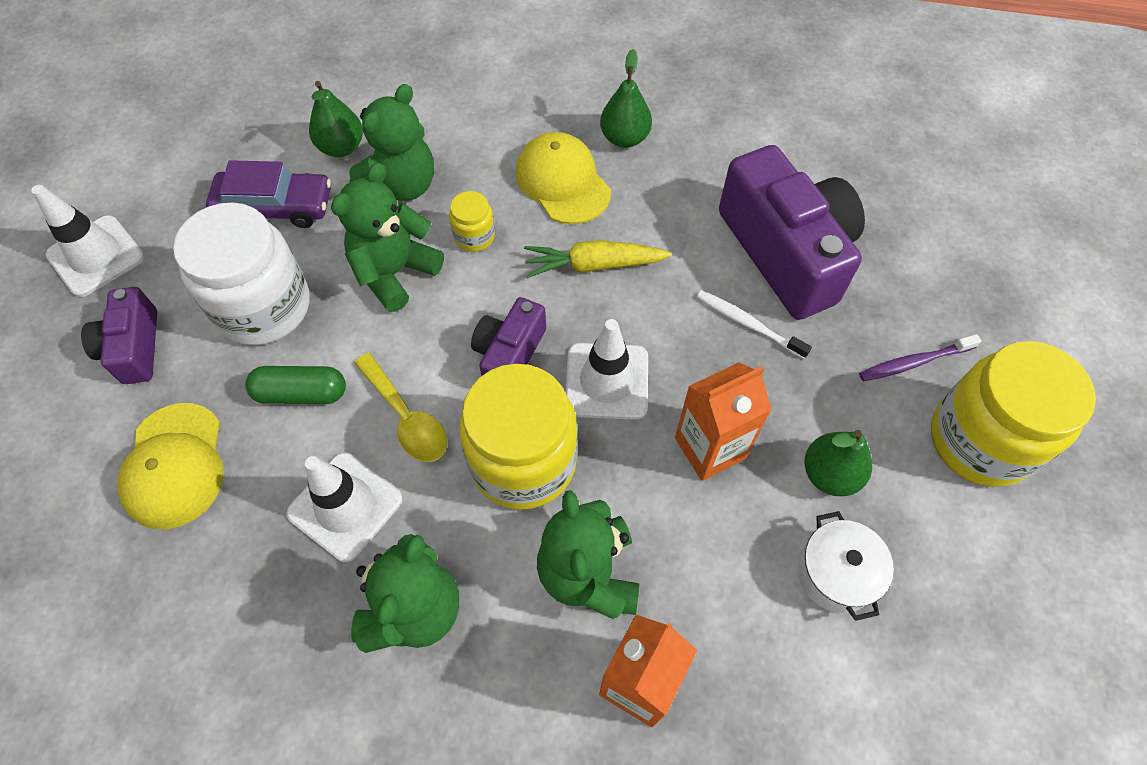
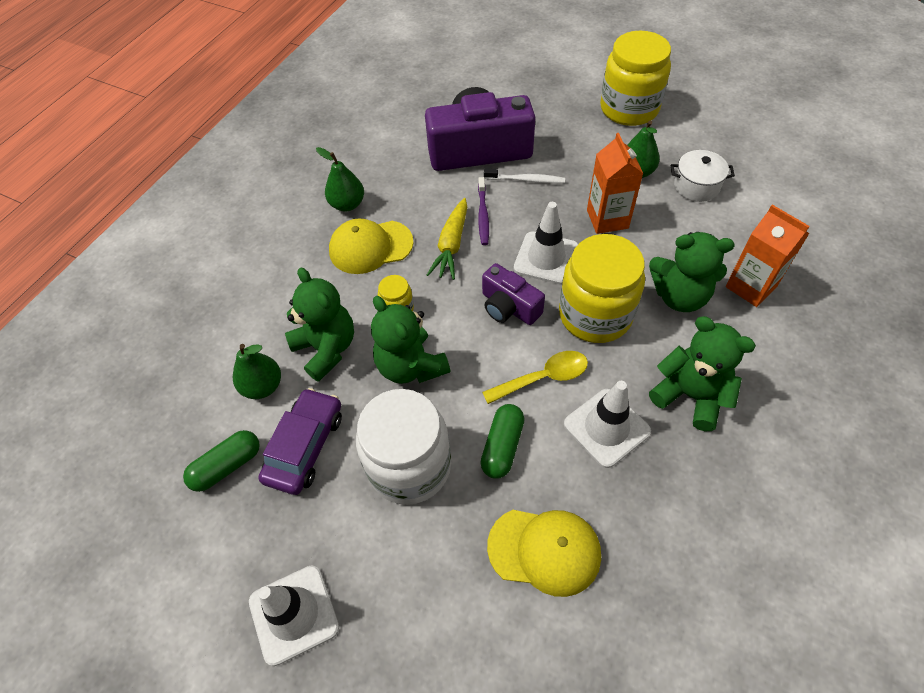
camera: 70 degrees left, 5 degrees down
purple camera [81,287,157,384] -> none
white toothbrush [697,290,812,359] -> white toothbrush turned 135 degrees counterclockwise [484,169,565,183]
purple toothbrush [859,334,981,381] -> purple toothbrush moved to [478,177,489,245]
none -> green capsule [183,430,260,492]

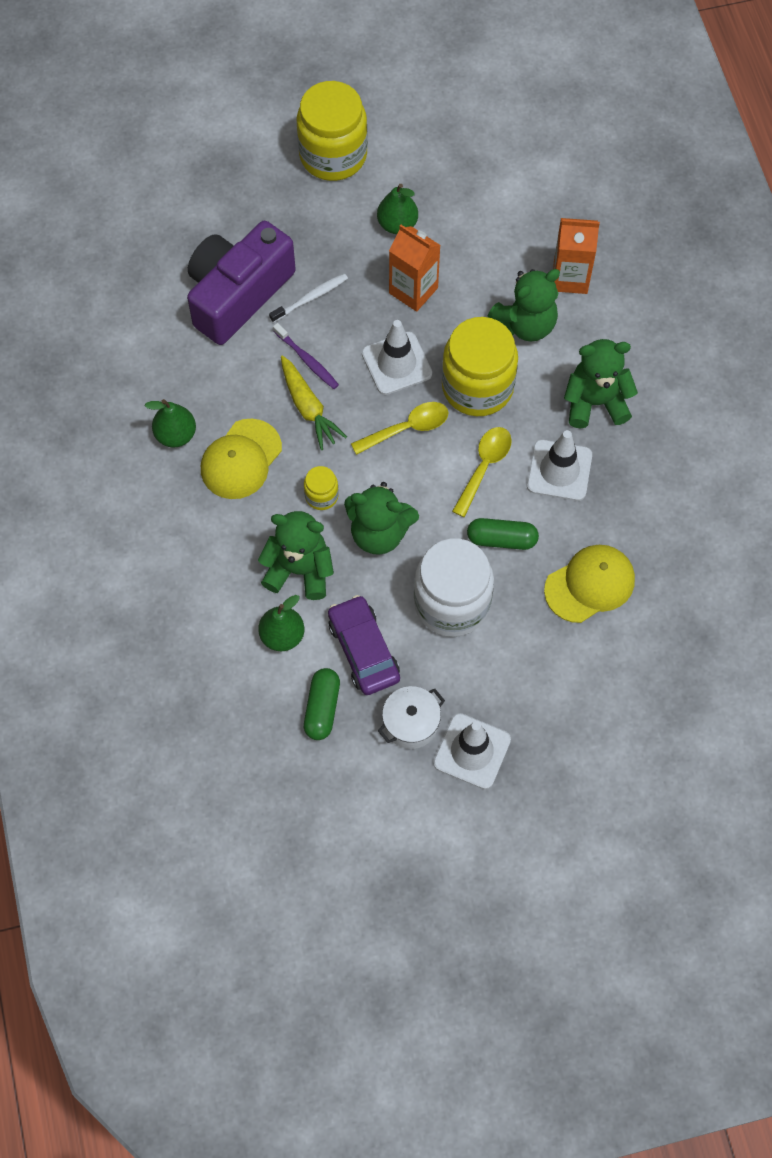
camera: 45 degrees left, 10 degrees up
green capsule [481,404,524,479] -> green capsule turned 60 degrees counterclockwise [467,518,539,550]
purple camera [482,263,545,325] -> yellow spoon [351,402,449,455]
white pot [671,150,735,202] -> white pot moved to [378,686,445,749]

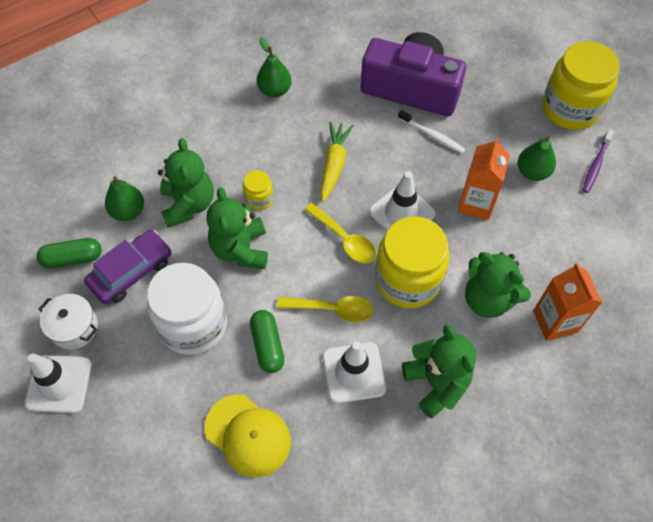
camera: 70 degrees right, 5 degrees down
yellow cap [201,419,282,499] -> none
purple toothbrush [273,323,339,389] -> purple toothbrush moved to [582,129,614,193]
yellow carrot [281,356,347,450] -> yellow carrot turned 150 degrees clockwise [320,122,353,202]

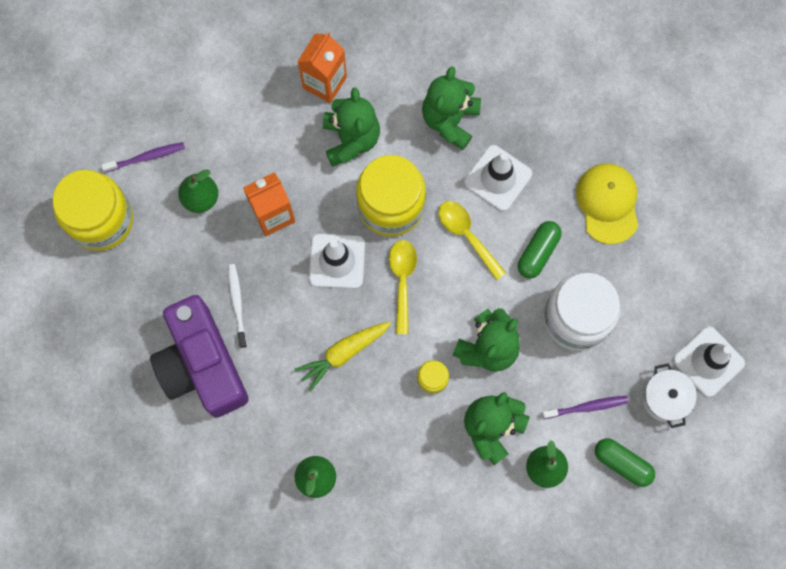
camera: 135 degrees left, 15 degrees up
purple car [84,230,171,304] -> purple toothbrush [542,396,628,419]

